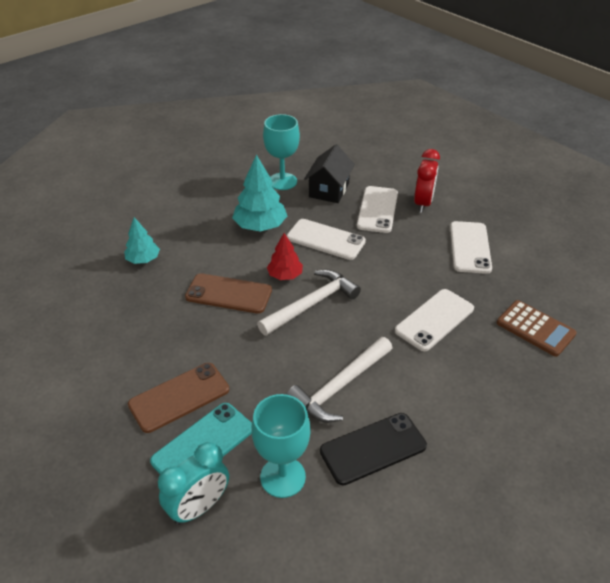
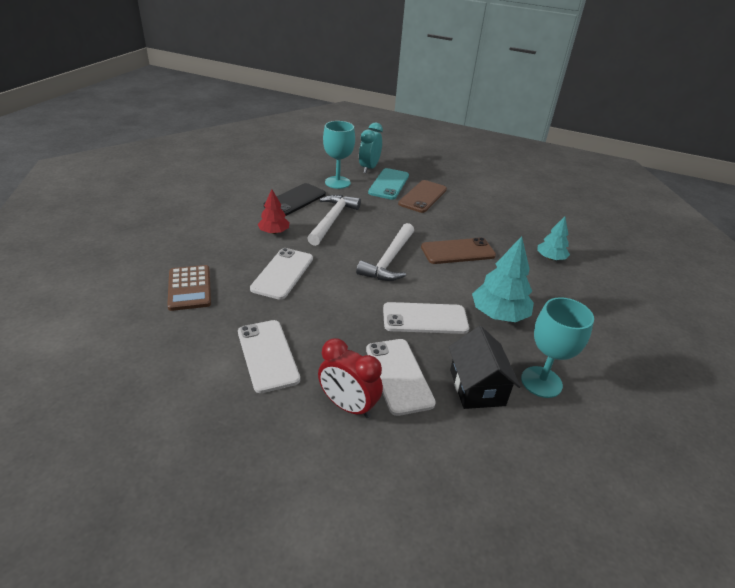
camera: 150 degrees right, 5 degrees down
red tree [267,233,303,280] -> red tree moved to [257,189,289,234]
red clock [414,149,440,213] -> red clock turned 45 degrees counterclockwise [318,338,383,418]
brown calculator [497,300,577,357] -> brown calculator turned 120 degrees counterclockwise [167,265,211,311]

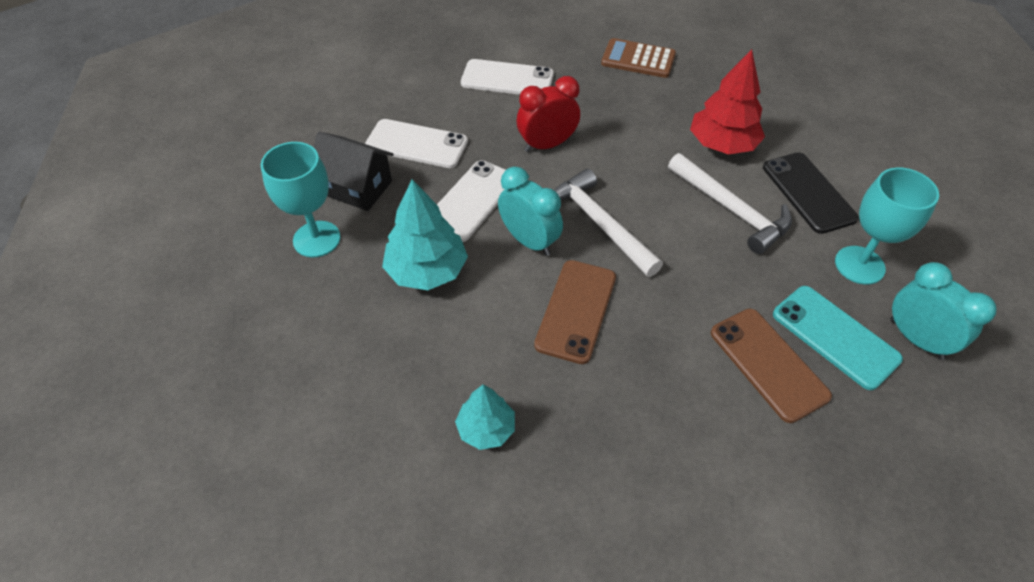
camera: 125 degrees right, 15 degrees up
white phone [250,248,313,300] -> none
red tree [257,189,289,234] -> red tree [690,49,765,154], size x1.63
red clock [318,338,383,418] -> red clock moved to [517,76,580,152]
none -> turquoise clock [498,167,563,256]

